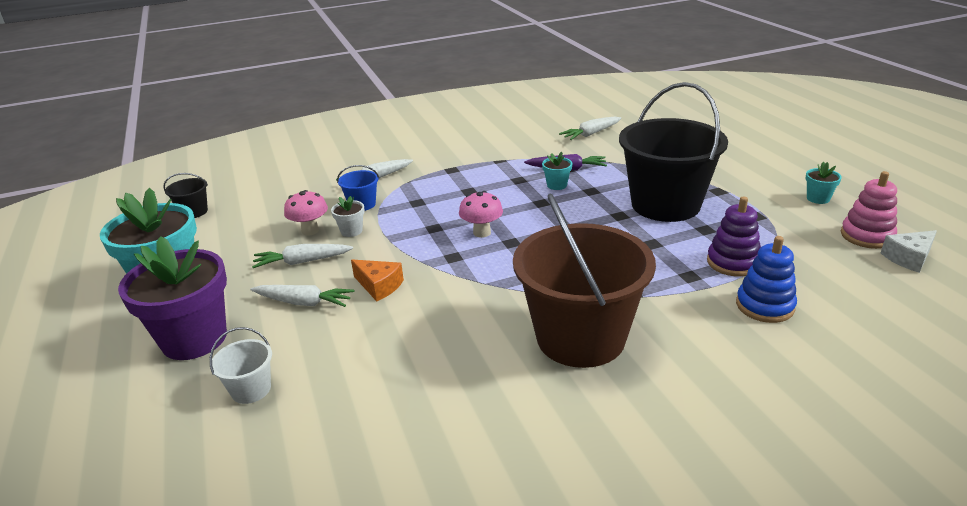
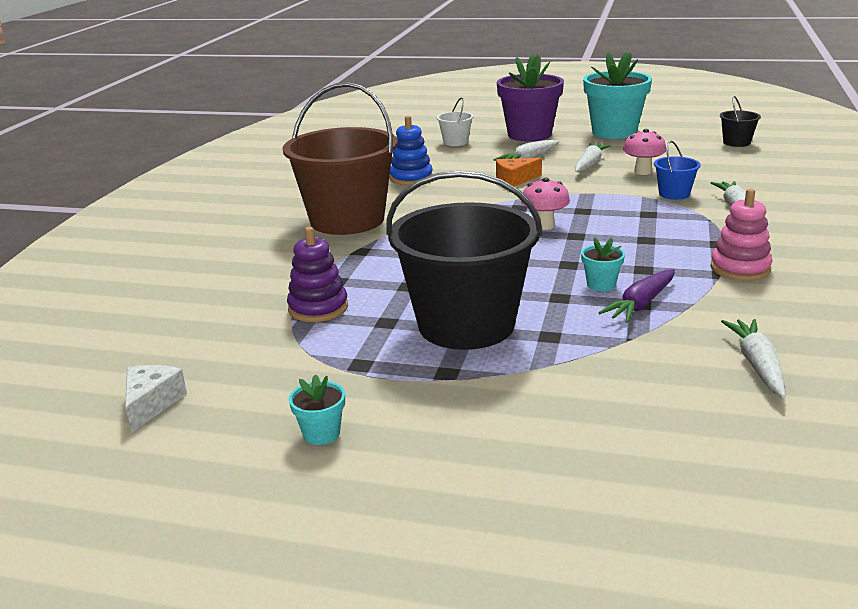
camera: 125 degrees right, 5 degrees down
white flower pot [331,196,365,237] -> none
blue stacking toy [736,236,797,323] -> blue stacking toy moved to [390,116,433,185]
pink stacking toy [841,171,897,249] -> pink stacking toy moved to [710,189,773,281]

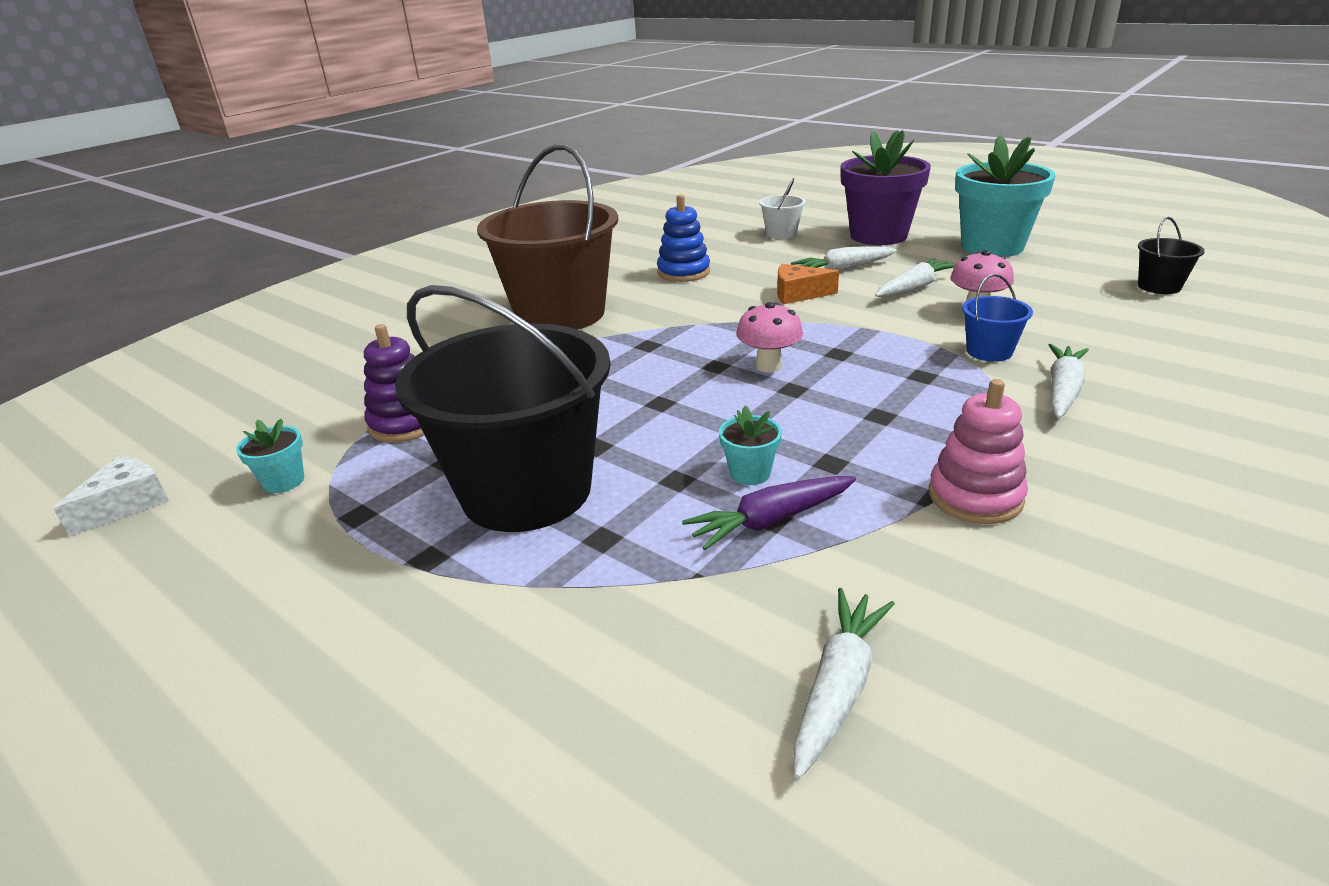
camera: 25 degrees right, 5 degrees up
turquoise flower pot [289,374,345,445] -> turquoise flower pot moved to [236,419,304,493]

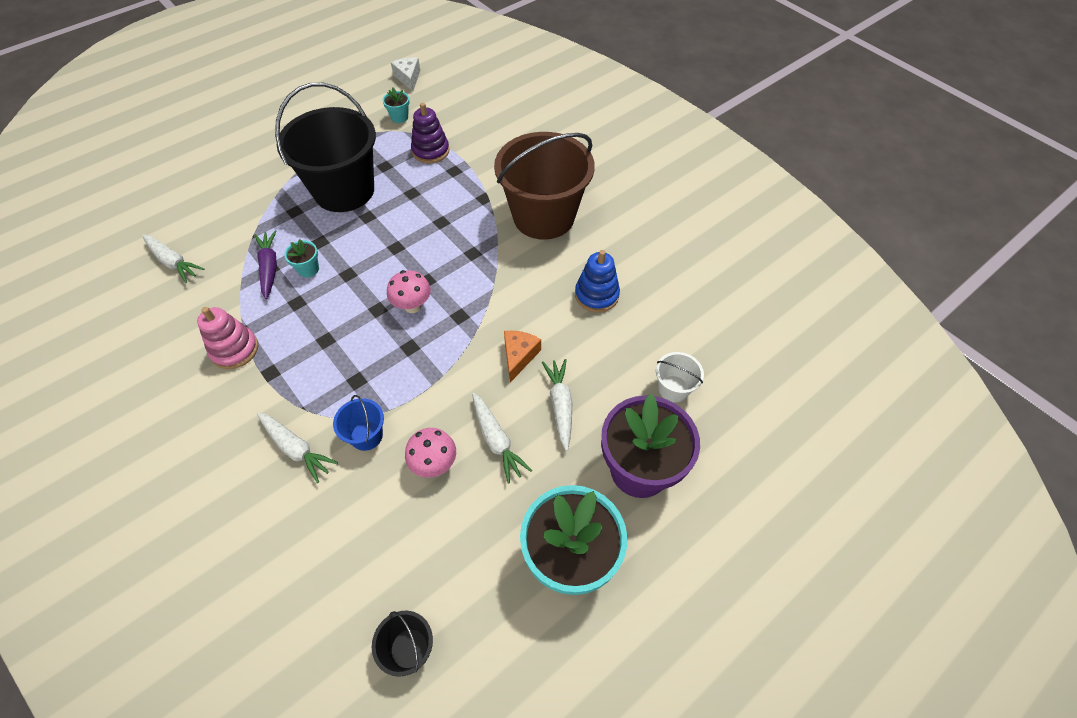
camera: 100 degrees right, 25 degrees up
white cheese [53,456,169,536] -> white cheese turned 150 degrees counterclockwise [391,57,420,91]

